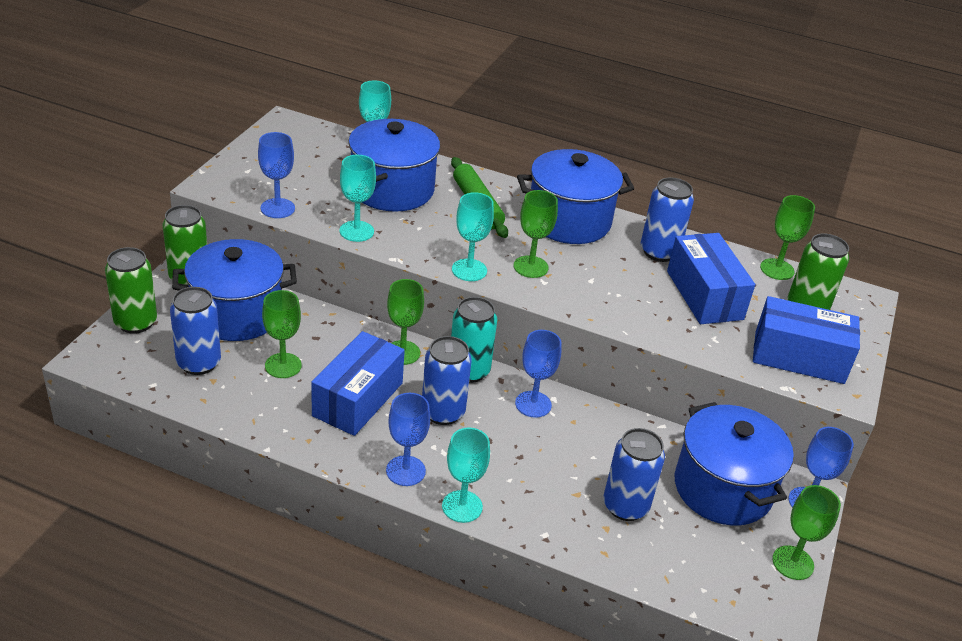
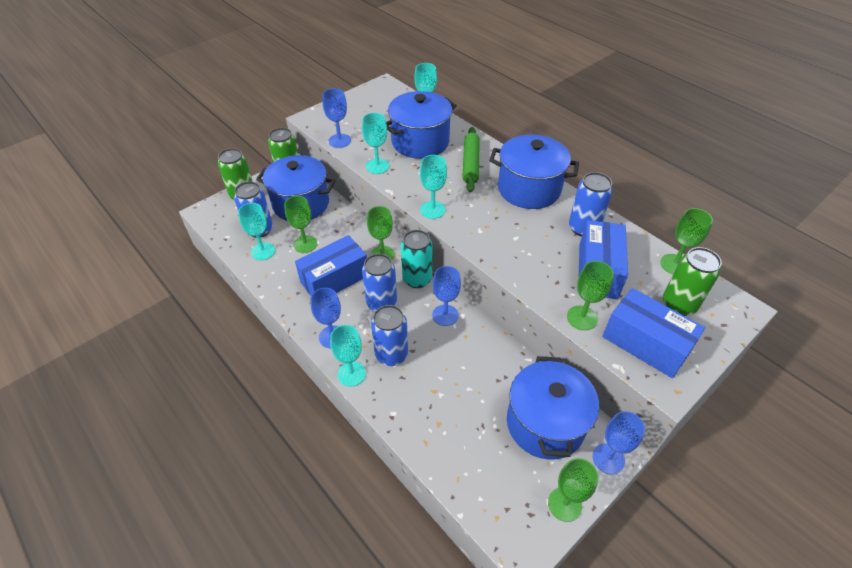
camera: 30 degrees right, 10 degrees up
green goblet [514,190,558,278] -> green goblet moved to [567,261,614,330]
blue can [603,428,665,521] -> blue can moved to [371,305,408,366]
none -> turquoise goblet [238,203,275,260]

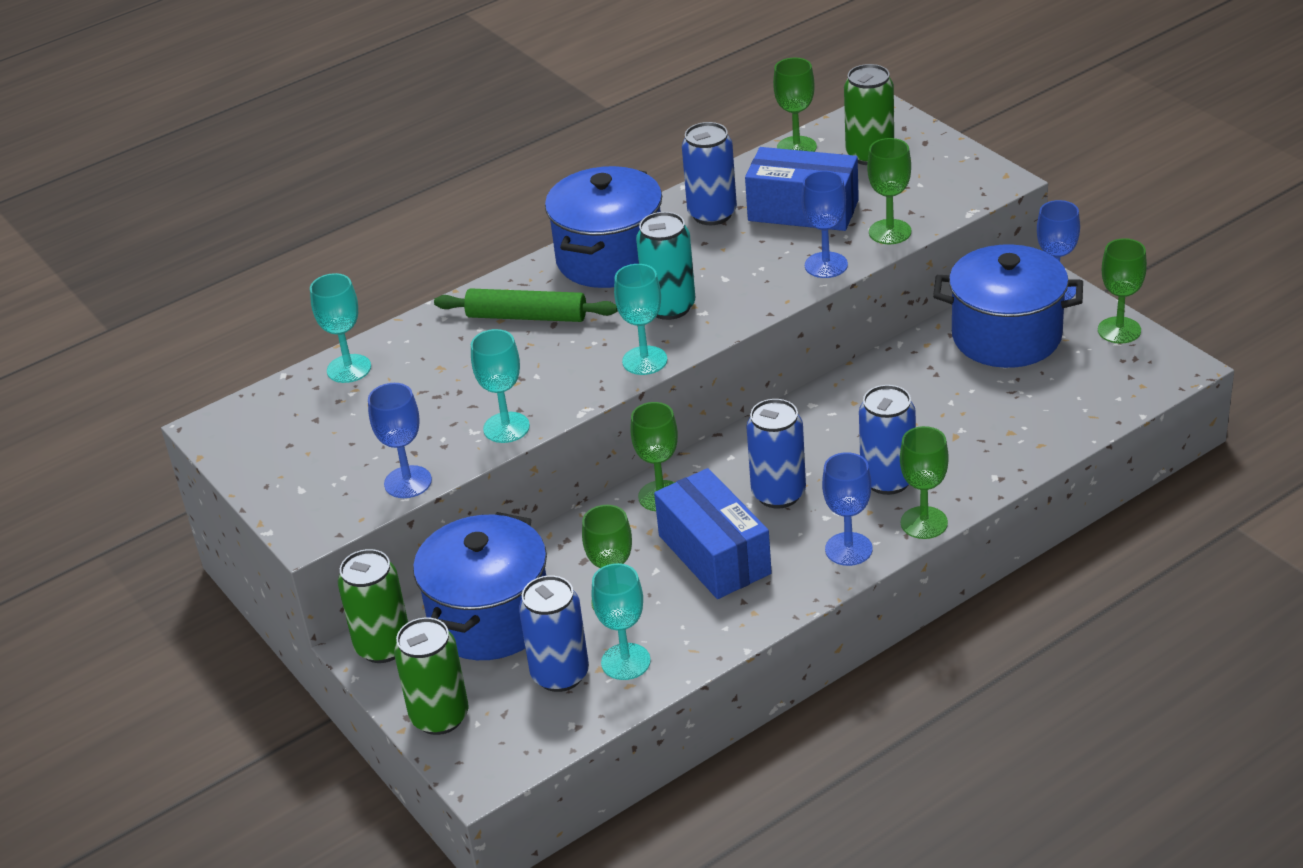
camera: 80 degrees left, 10 degrees down
turquoise goblet [330,325,366,387] -> green goblet [900,426,949,539]
blue pot [386,91,457,159] -> none
turquoise can [401,230,433,288] -> turquoise can moved to [636,212,695,320]
blue goblet [432,266,461,326] -> blue goblet moved to [801,170,848,278]
blue box [602,288,705,378] -> none

